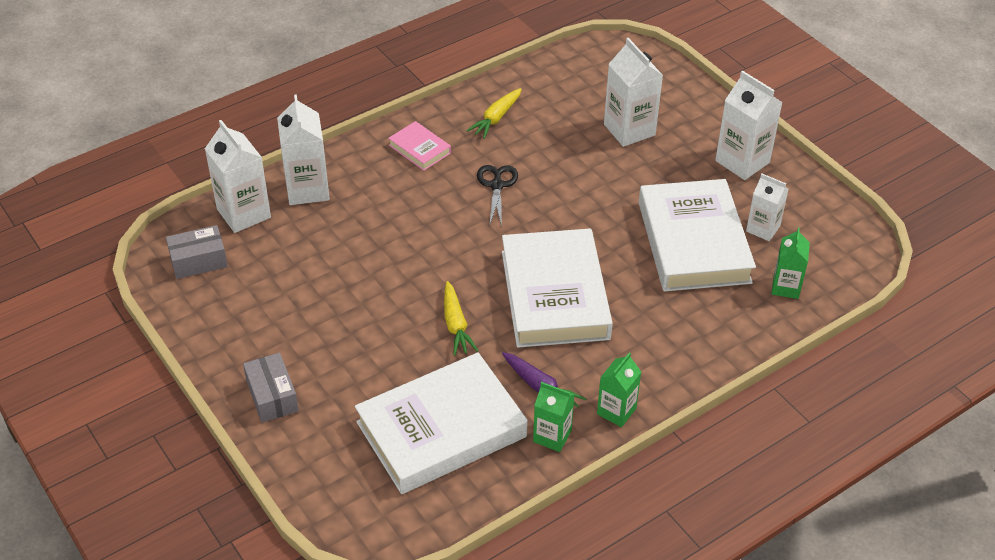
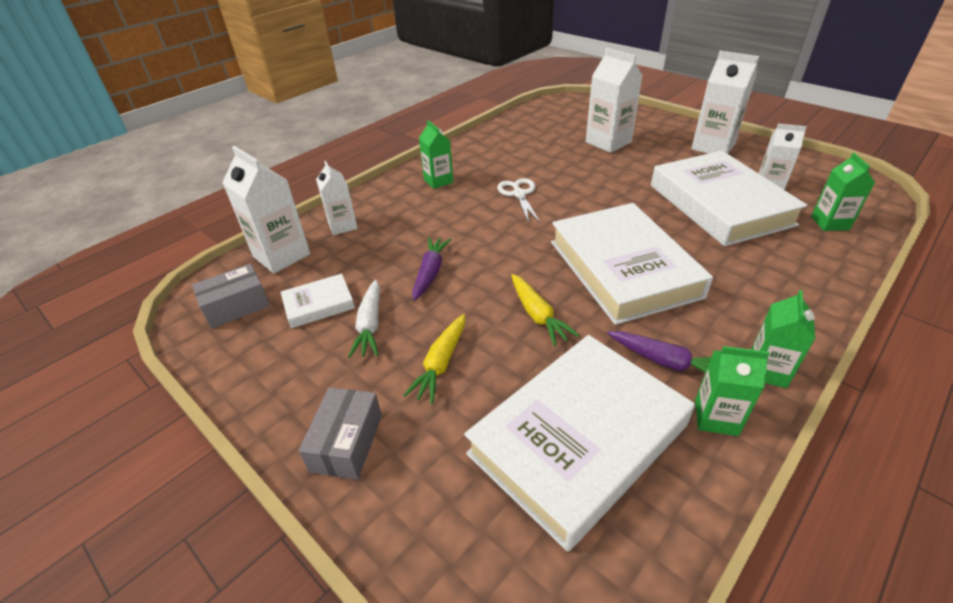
camera: 10 degrees left, 5 degrees down
grey box [243,353,299,423] -> grey box turned 45 degrees clockwise [299,387,382,480]
white carton [277,94,330,205] -> white carton [316,161,358,235], size x0.63
pink book [388,121,451,171] -> green carton [419,120,453,189]
yellow carrot [466,88,522,139] -> yellow carrot moved to [403,314,465,404]
black scissors [477,165,518,227] -> white scissors [497,178,540,223]
none -> white book [280,274,355,328]
none -> white carrot [348,280,380,358]
none -> purple carrot [412,237,452,301]

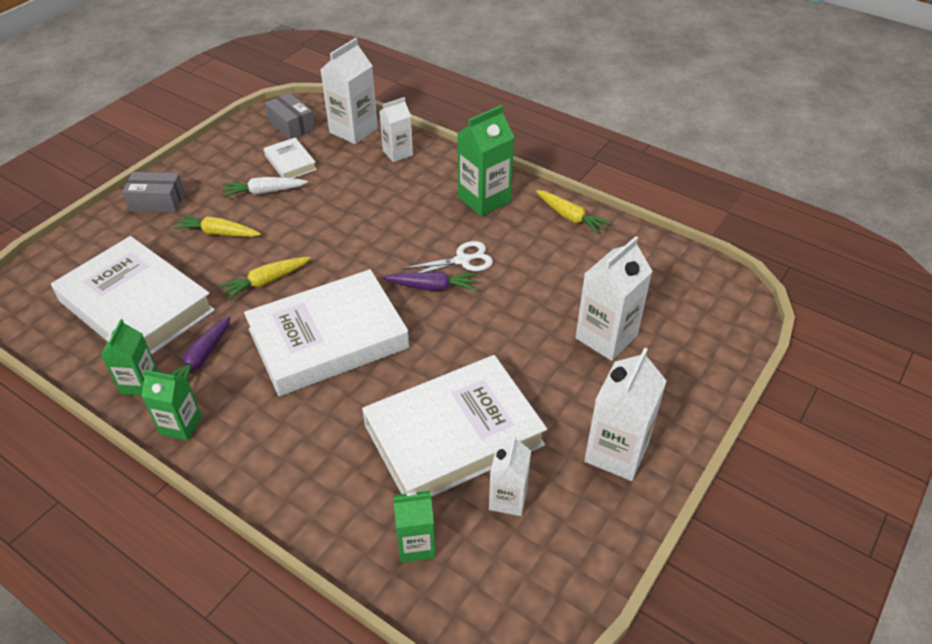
camera: 80 degrees right, 5 degrees up
purple carrot [412,237,452,301] -> purple carrot moved to [383,272,477,291]
green carton [419,120,453,189] -> green carton [457,105,514,216], size x1.58
none -> yellow carrot [536,190,611,235]

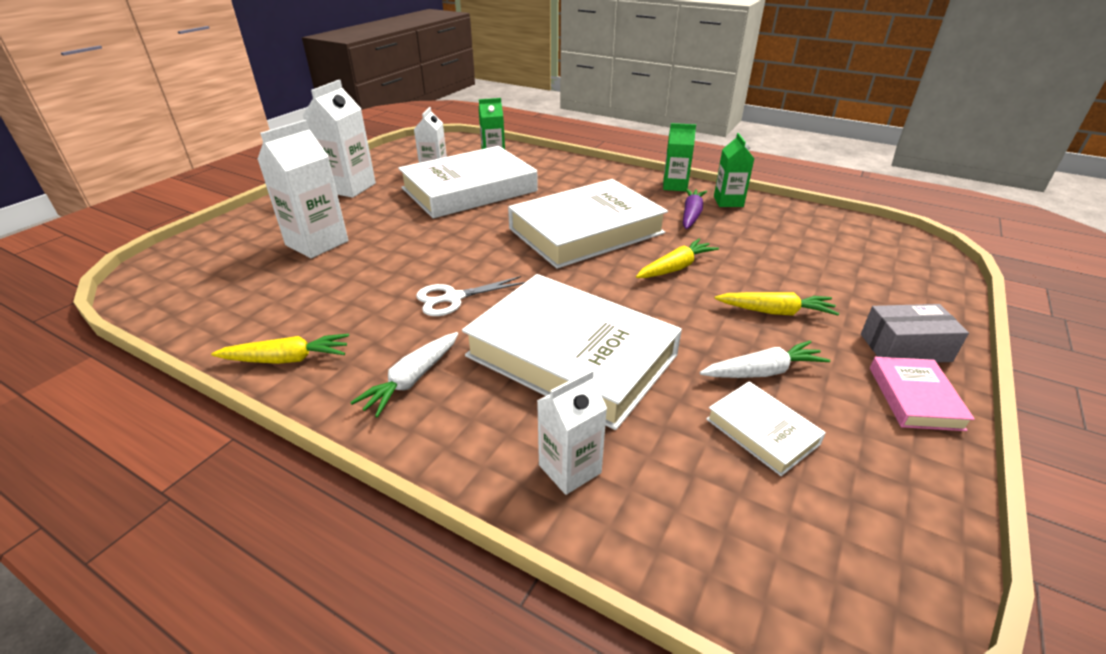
camera: 175 degrees right, 10 degrees down
white book [51,236,215,355] -> white book moved to [462,274,682,430]
grey box [265,93,315,139] -> none
white carton [321,38,378,144] -> none
purple carrot [383,272,477,291] -> none
green carton [457,105,514,216] -> white carrot [350,332,459,418]
yellow carrot [536,190,611,235] -> yellow carrot turned 135 degrees clockwise [211,334,349,364]
none -> pink book [870,357,975,431]

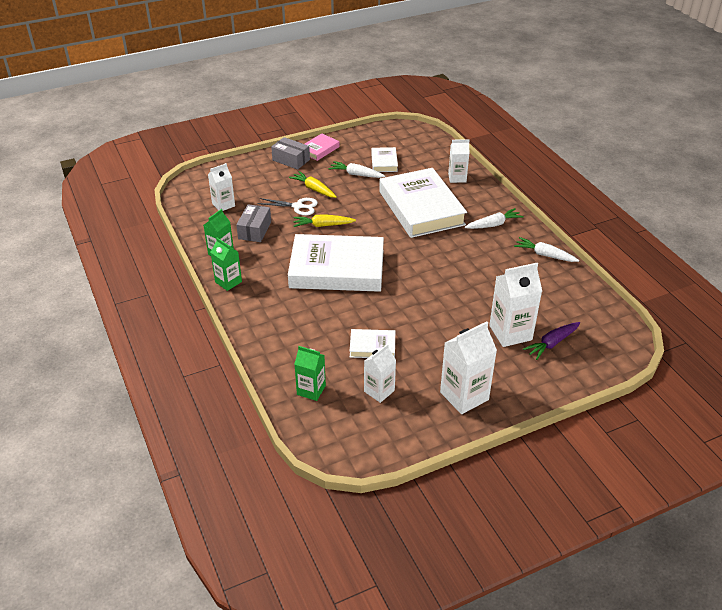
camera: 145 degrees left, 5 degrees up
yellow carrot [211,334,349,364] -> white carrot [514,237,579,262]
white book [398,146,538,218] -> white book [350,329,395,358], size x0.45
white scissors [416,276,525,316] -> white scissors moved to [257,198,318,215]
purple carrot [683,188,707,229] -> purple carrot moved to [523,322,580,360]
none -> white carton [208,163,235,211]
none -> grey box [236,204,271,242]

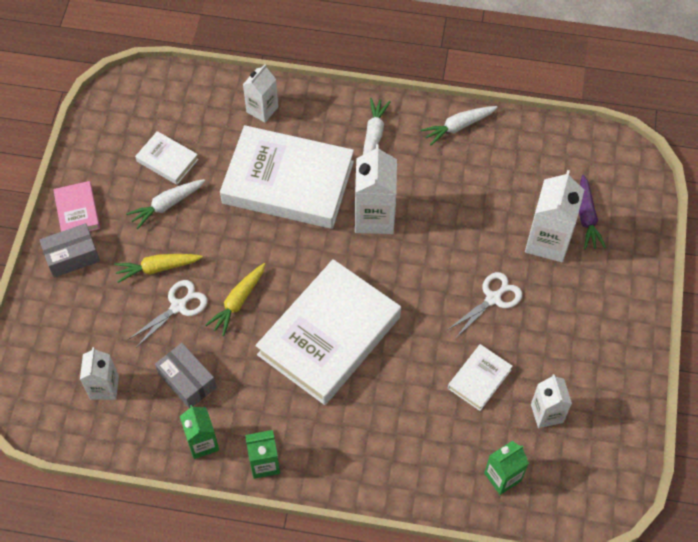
camera: 55 degrees left, 20 degrees up
white carton [440,322,497,414] -> white carton moved to [355,144,397,234]
none -> white scissors [447,272,522,339]

